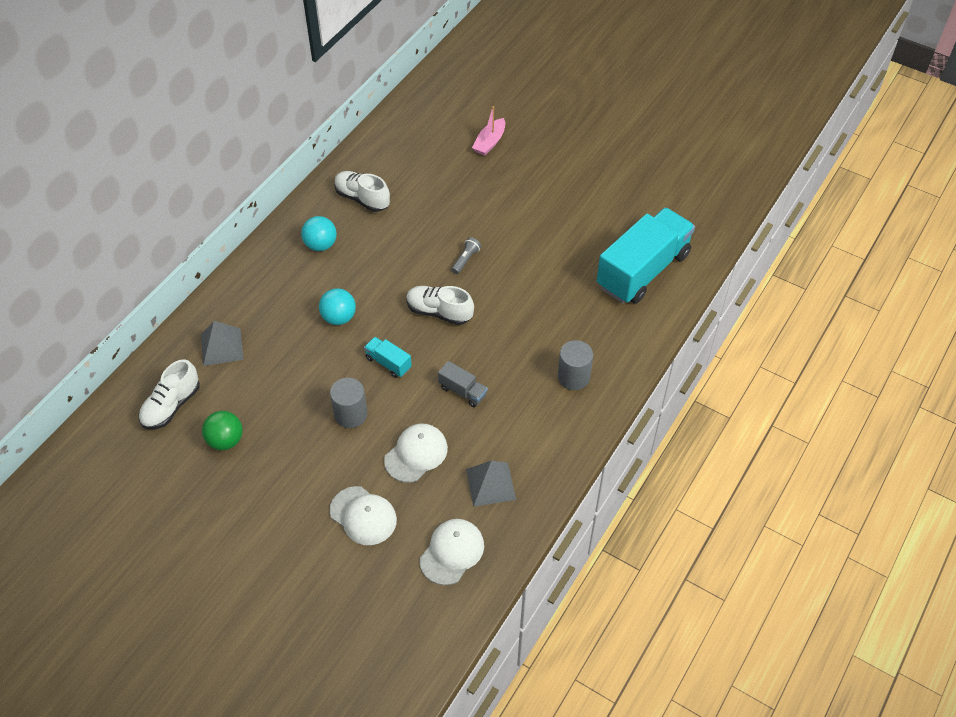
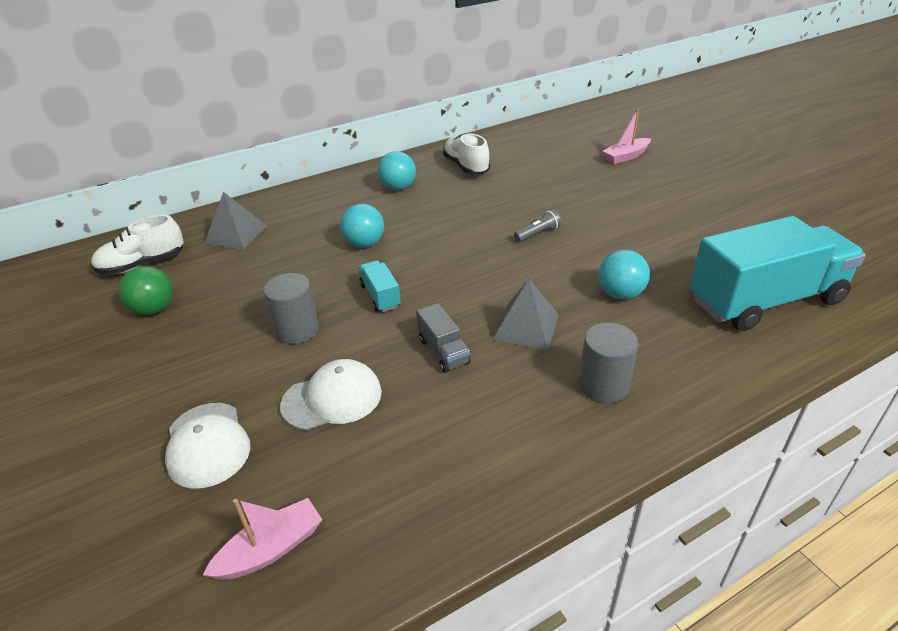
camera: 30 degrees right, 15 degrees down
white shoe [406,286,474,325] -> none
white cap [420,519,484,585] -> pink boat [203,498,323,580]
grey pyramid [466,460,516,507] -> grey pyramid moved to [493,279,559,350]
none -> turquoise ball [598,250,650,299]

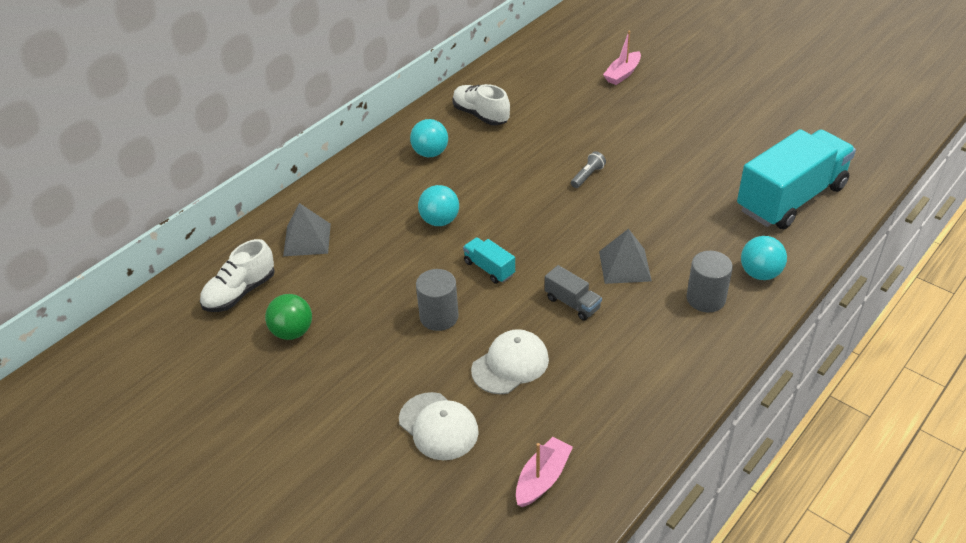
camera: 20 degrees left, 5 degrees up
turquoise ball [598,250,650,299] -> turquoise ball moved to [741,236,787,280]

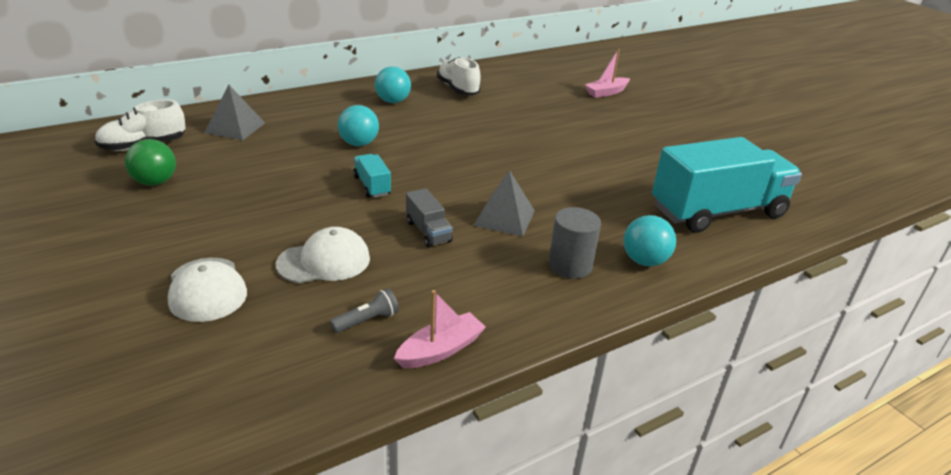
camera: 15 degrees right, 10 degrees down
grey cylinder [416,269,459,331] -> none
pink boat [516,437,573,507] -> pink boat moved to [394,290,486,368]
grey flashlight [571,151,606,188] -> grey flashlight moved to [330,288,399,333]

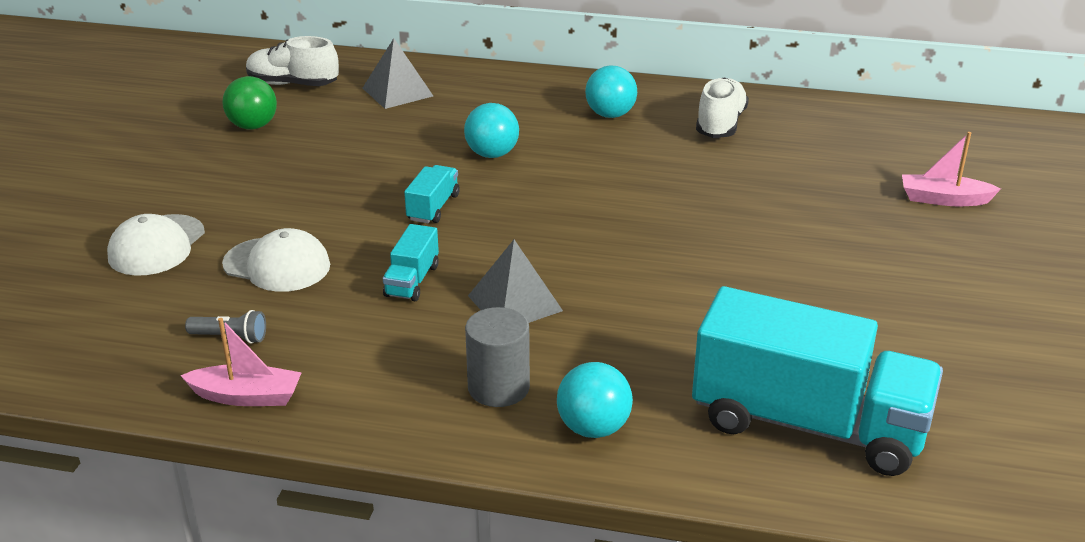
camera: 45 degrees right, 0 degrees up
grey truck [406,189,453,248] -> turquoise truck [383,224,439,301]

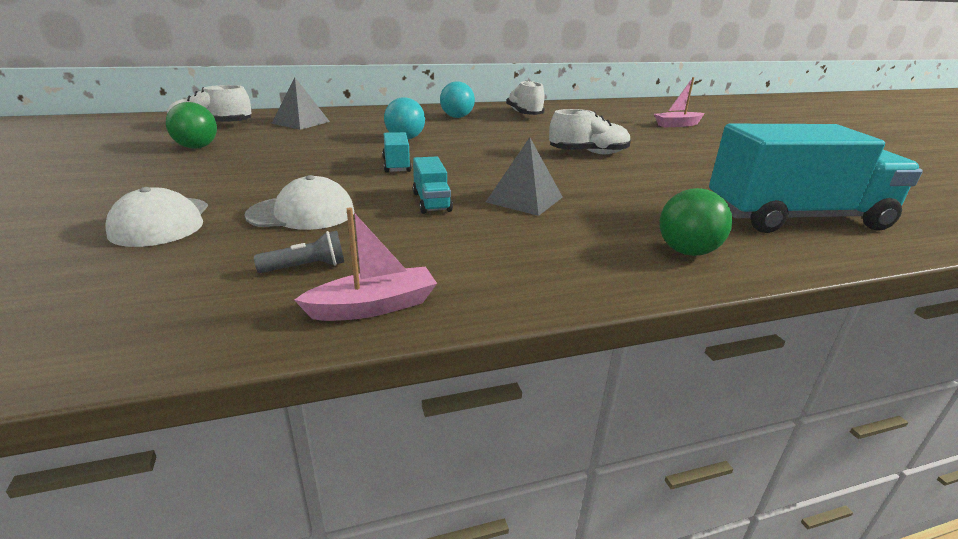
camera: 30 degrees left, 5 degrees down
grey cylinder [465,307,530,407] -> none
turquoise ball [557,362,633,438] -> green ball [659,188,732,256]
none -> white shoe [549,109,631,154]

